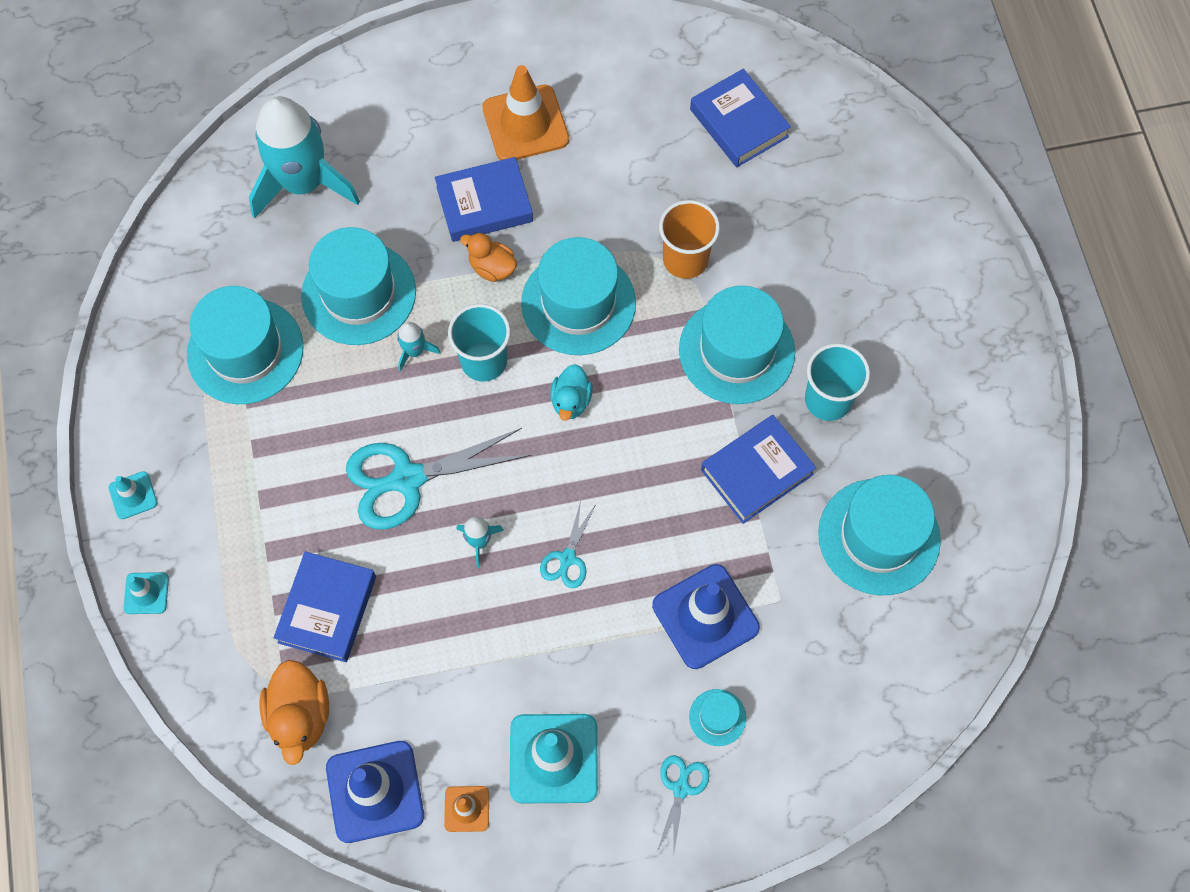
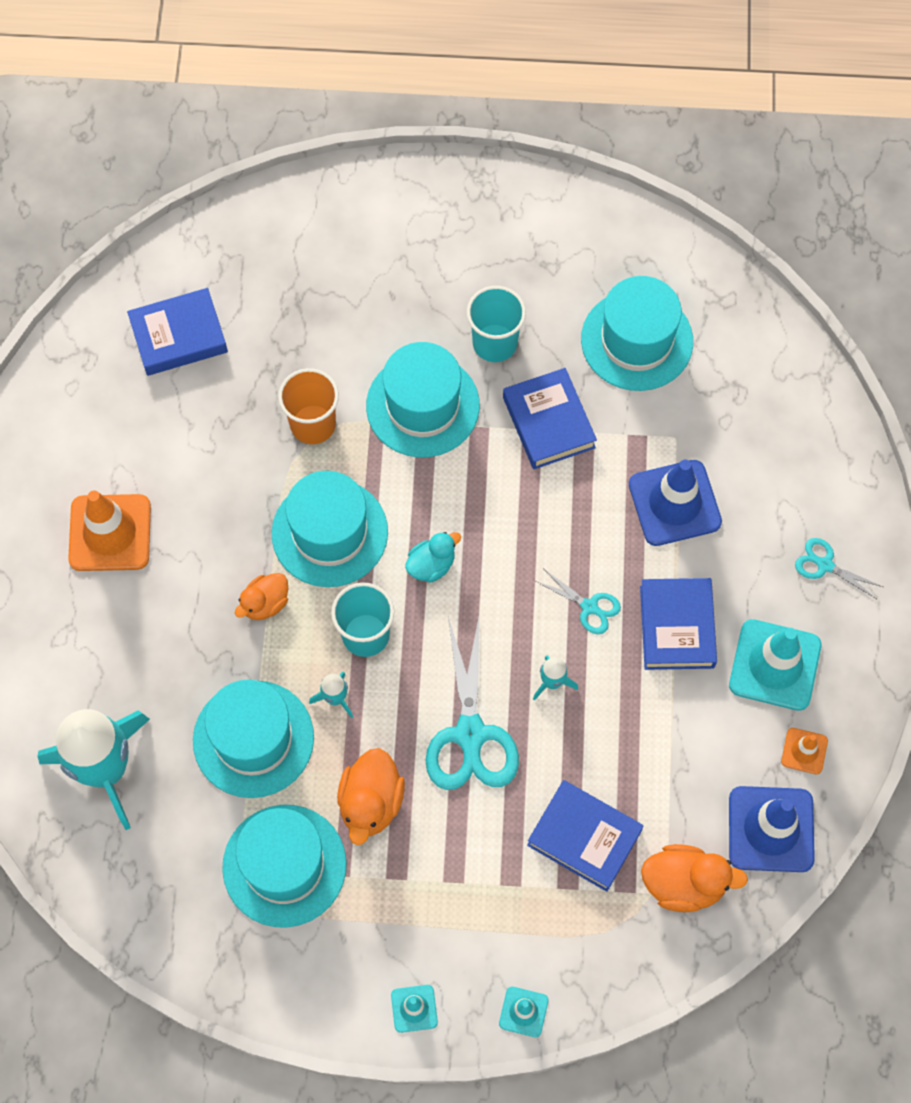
camera: 75 degrees left, 0 degrees up
blue book [435,157,533,242] -> blue book moved to [640,578,717,670]
turquoise duck [550,364,593,421] -> turquoise duck turned 60 degrees counterclockwise [405,532,461,583]
turquoise hat [689,689,746,746] -> none
none -> orange duck [337,748,405,845]

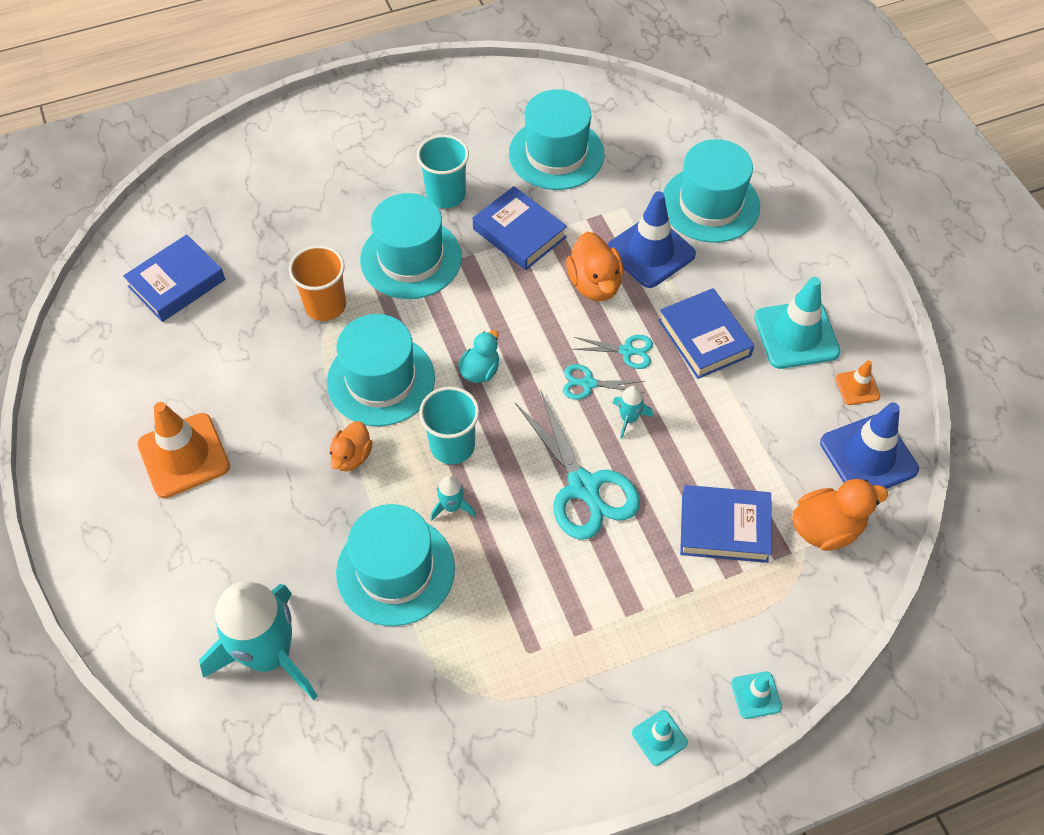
camera: 25 degrees left, 10 degrees down
turquoise hat [222,805,347,928] -> turquoise hat moved to [663,139,760,243]
orange duck [337,748,405,845] -> orange duck moved to [566,232,623,301]
turquoise scissors [795,538,883,599] -> turquoise scissors moved to [563,364,645,400]

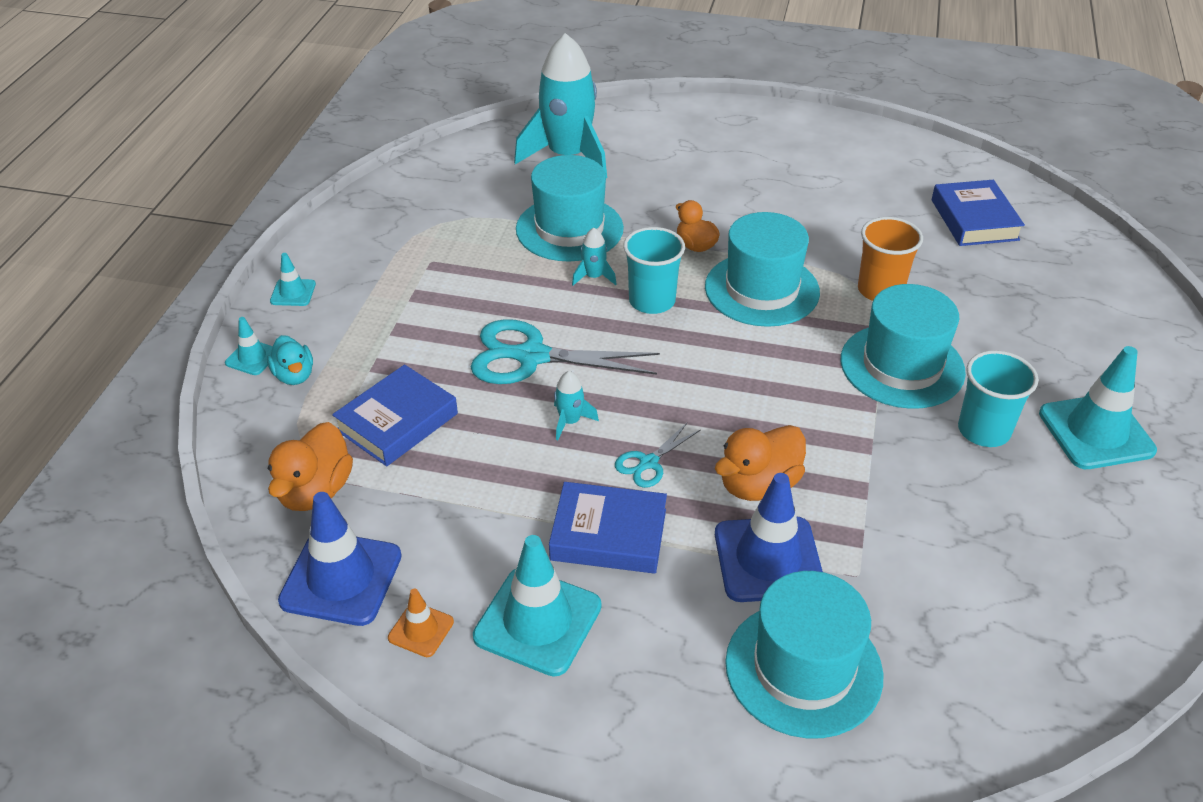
camera: 125 degrees right, 15 degrees down
orange traffic cone [137,402,230,498] -> none
turquoise duck [458,330,499,383] -> turquoise duck moved to [267,335,313,385]
blue book [473,186,567,270] -> none
turquoise hat [509,89,604,190] -> none
turquoise scissors [563,364,645,400] -> none
orange duck [566,232,623,301] -> orange duck turned 60 degrees counterclockwise [715,425,806,501]
none -> turquoise traffic cone [1039,346,1157,469]

